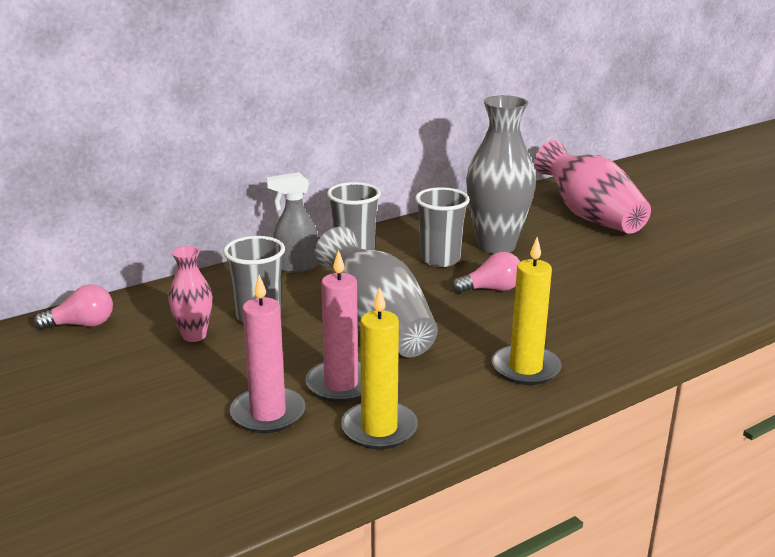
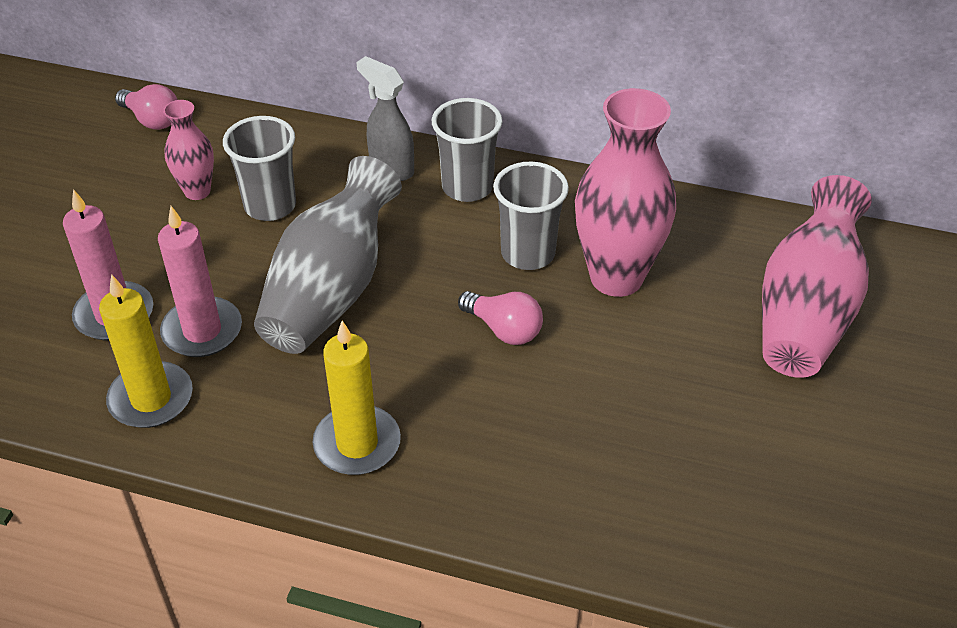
camera: 50 degrees right, 20 degrees up
grey vase [466,95,536,254] -> pink vase [575,88,676,297]

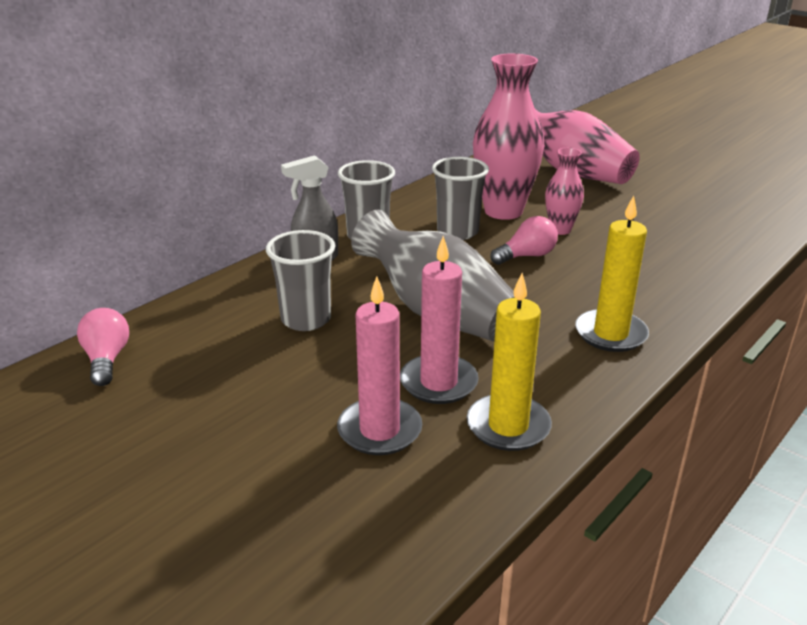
camera: 65 degrees left, 15 degrees down
pink light bulb [115,84,178,130] -> pink light bulb turned 75 degrees counterclockwise [77,308,129,386]
pink vase [163,100,214,200] -> pink vase moved to [545,148,584,235]

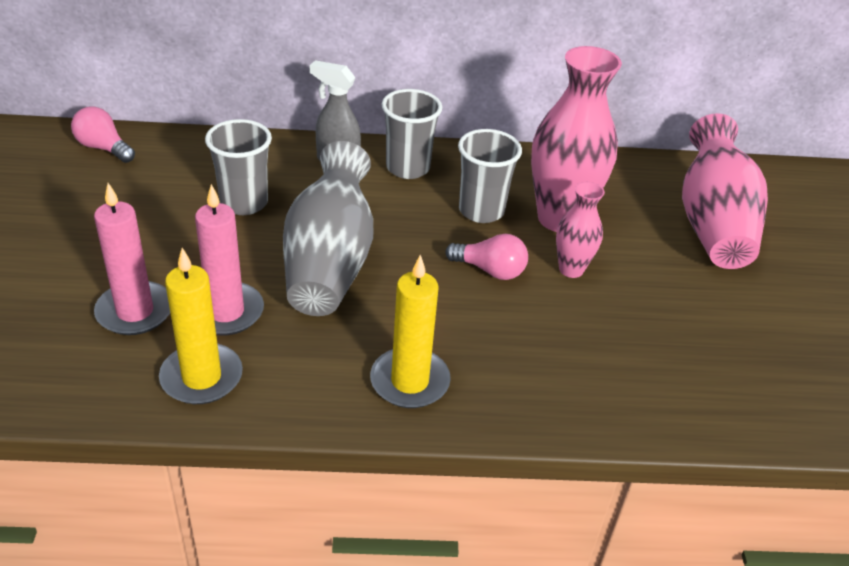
camera: 45 degrees right, 10 degrees up
pink light bulb [77,308,129,386] -> pink light bulb turned 90 degrees counterclockwise [71,106,135,163]

